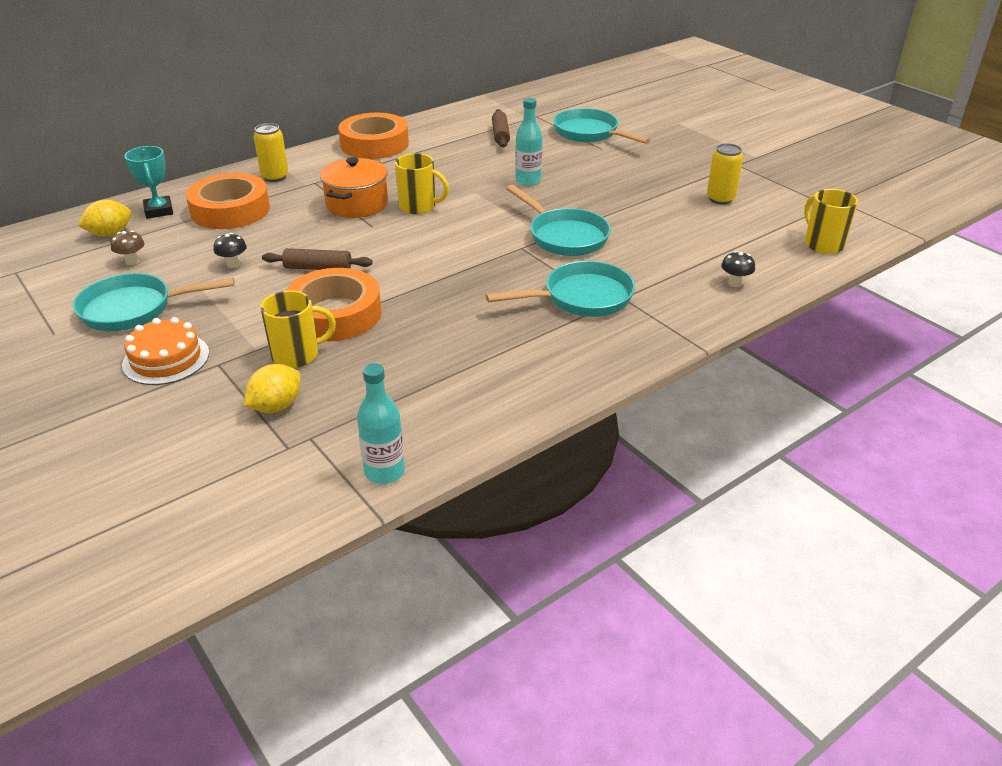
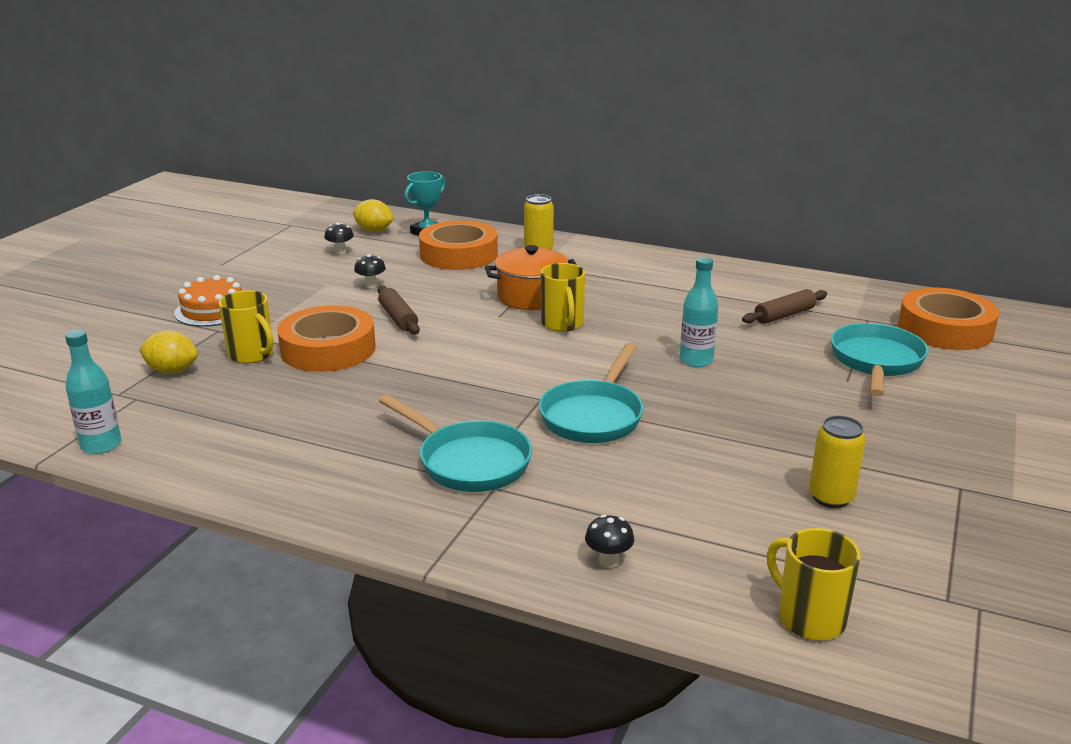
camera: 60 degrees right, 10 degrees down
turquoise pan [73,273,235,331] -> none
brown mushroom [111,230,145,265] -> black mushroom [324,222,354,254]
orange tape [338,113,409,159] -> orange tape moved to [898,288,999,350]
yellow mug [804,189,858,254] -> yellow mug turned 75 degrees counterclockwise [767,528,861,640]

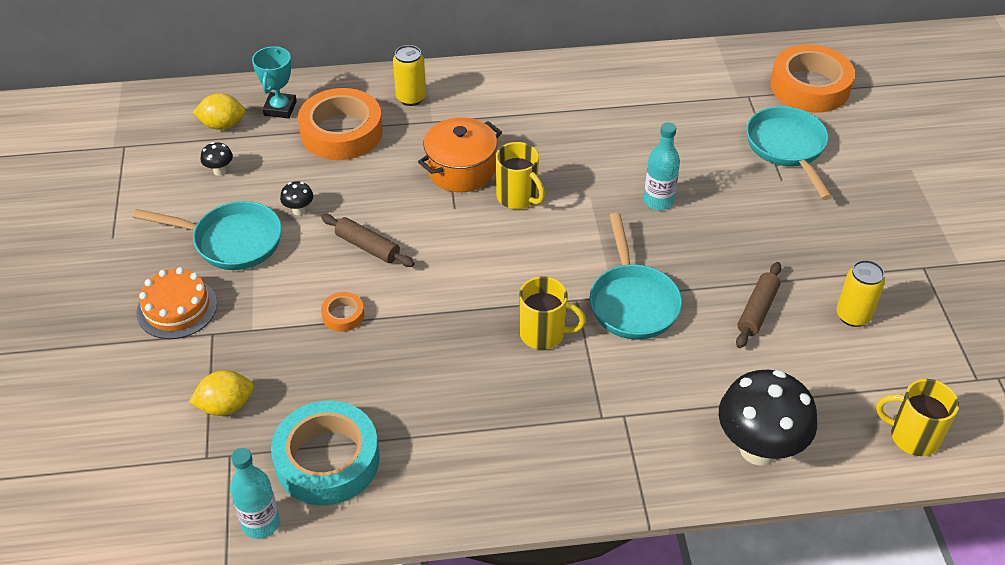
camera: 30 degrees left, 20 degrees up
yellow mug [219,290,273,364] -> yellow mug moved to [519,276,586,350]
orange tape [277,305,376,372] -> orange tape [321,292,364,332], size x0.45
turquoise pan [379,394,532,492] -> turquoise pan moved to [133,201,282,270]
black mushroom [585,515,634,568] -> black mushroom [719,370,817,466], size x2.45
brown rolling pin [742,289,827,324] -> brown rolling pin moved to [736,262,781,348]
none -> turquoise tape [271,401,380,505]

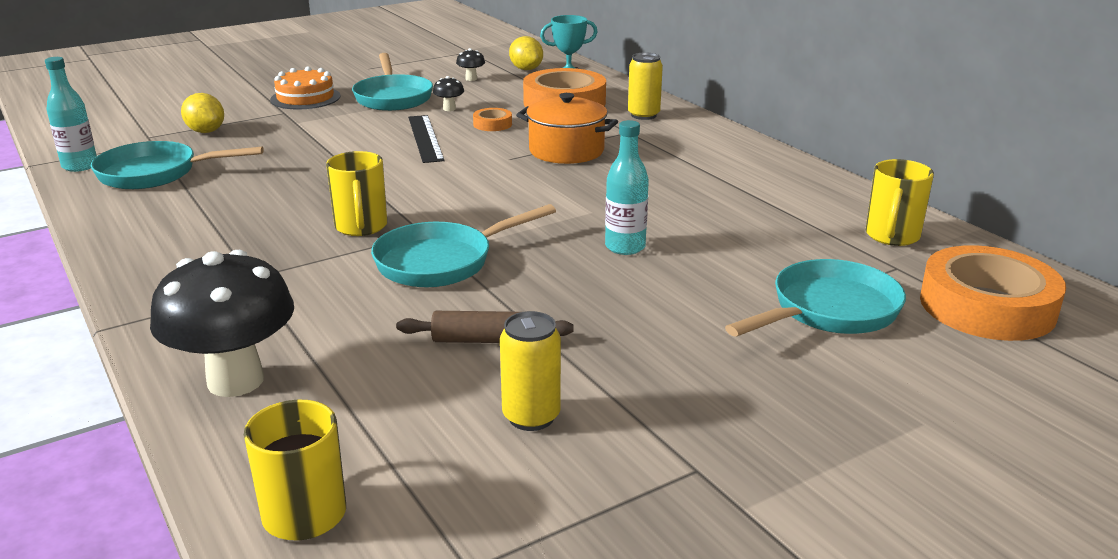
camera: 65 degrees right, 20 degrees down
turquoise tape [271,401,380,505] -> turquoise pan [91,141,264,189]
brown rolling pin [321,214,414,267] -> black ruler [408,115,445,163]
orange tape [321,292,364,332] -> orange tape moved to [473,108,512,131]
yellow mug [496,142,545,209] -> yellow mug moved to [866,159,934,246]

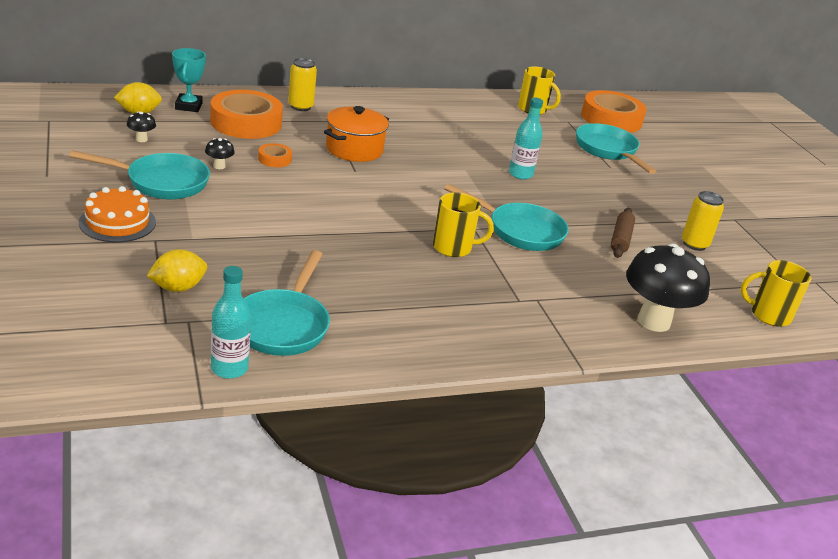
camera: 80 degrees left, 5 degrees up
turquoise pan [371,204,556,287] -> turquoise pan turned 45 degrees counterclockwise [444,184,569,251]
black ruler [408,115,445,163] -> none

